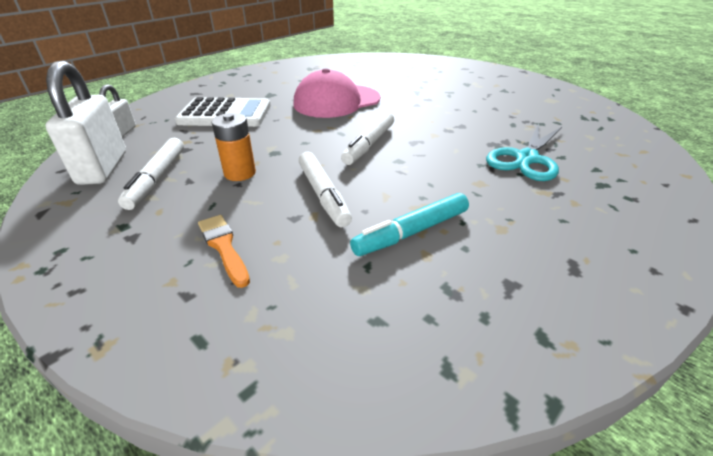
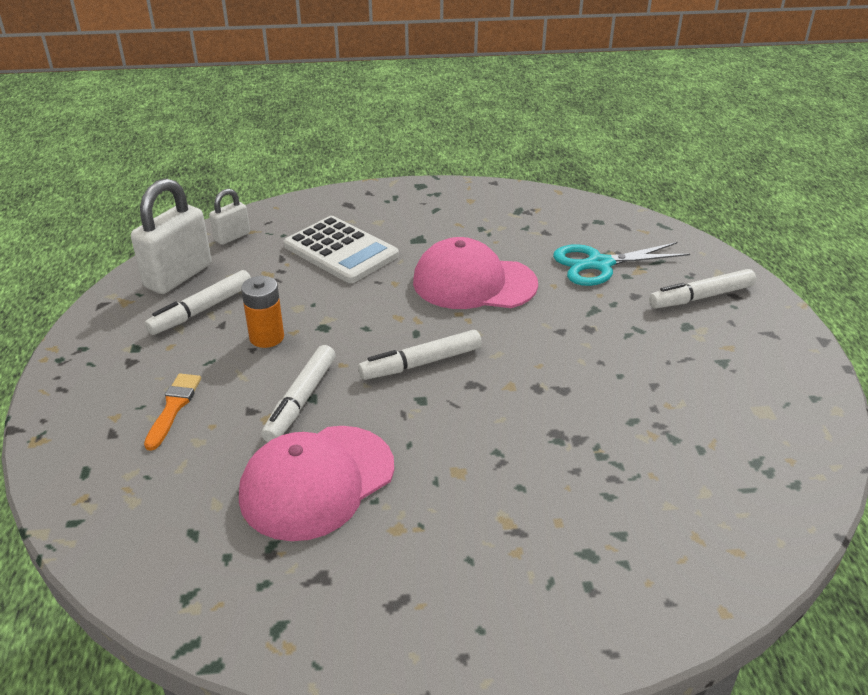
camera: 40 degrees right, 0 degrees up
turquoise marker [350,193,469,256] -> pink cap [239,426,394,541]
turquoise scissors [486,123,562,181] -> turquoise scissors moved to [553,242,690,286]
none -> white marker [649,269,756,308]

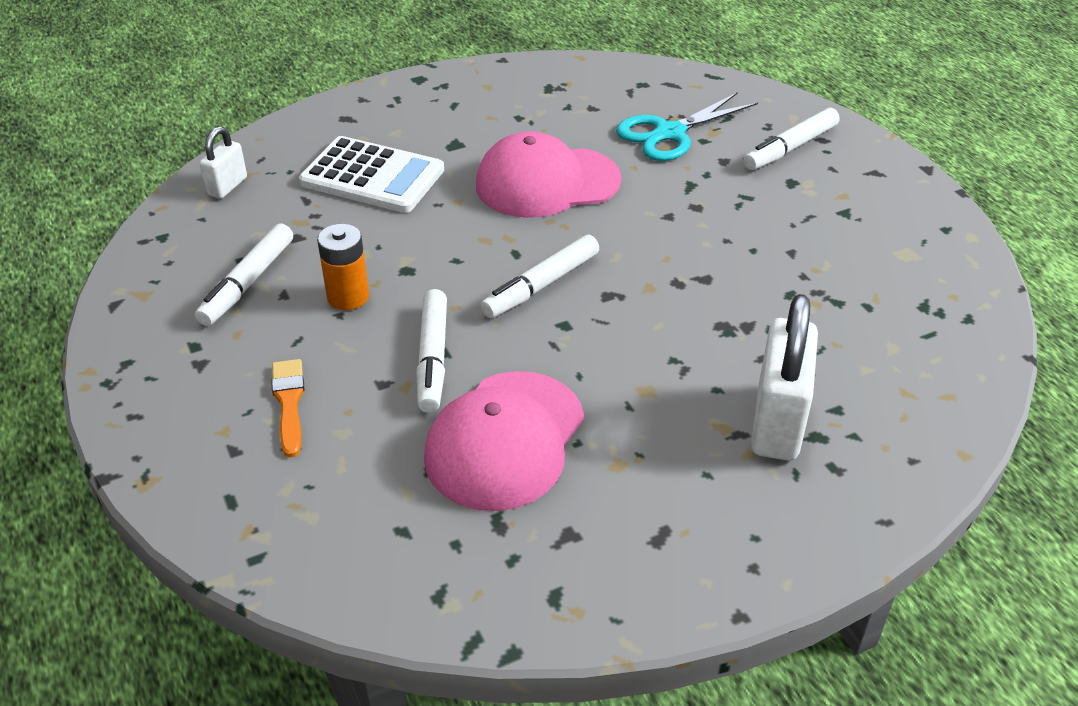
camera: 20 degrees left, 5 degrees up
white padlock [131,178,212,294] -> white padlock moved to [751,294,818,461]

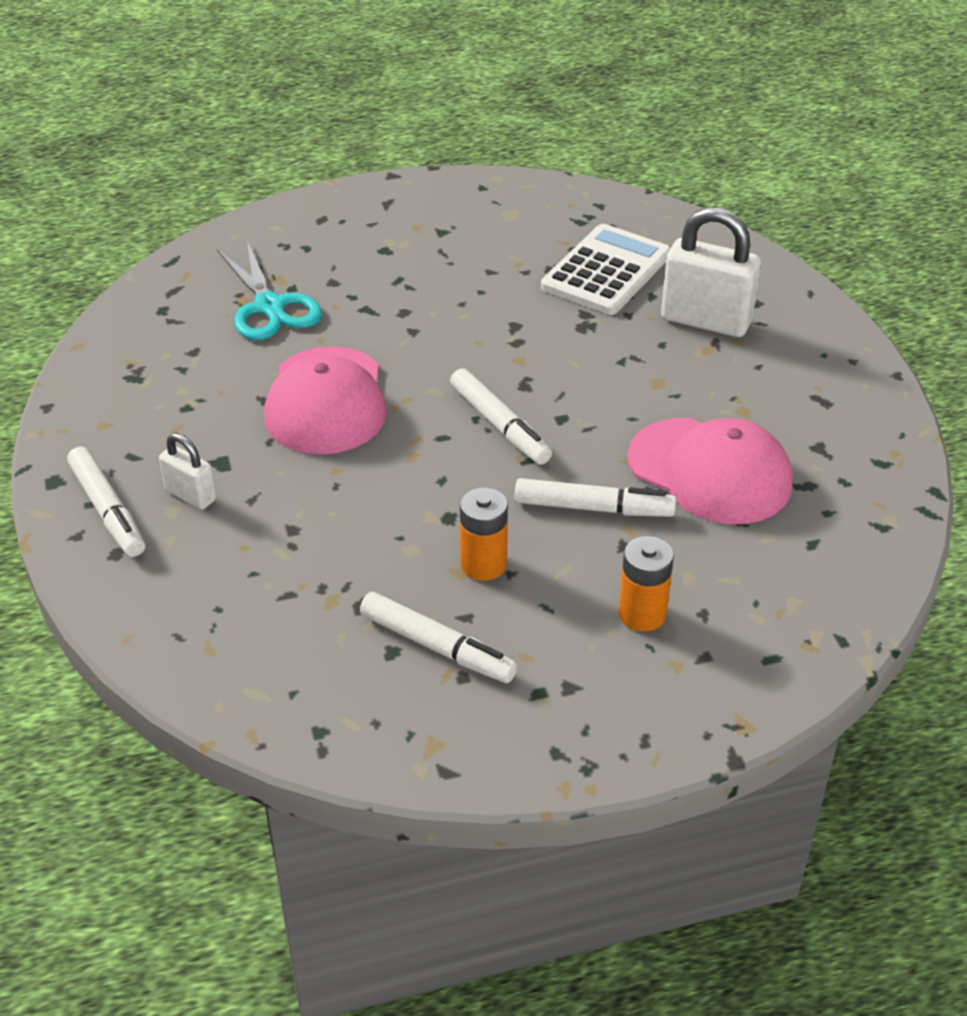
camera: 80 degrees left, 0 degrees up
white padlock [200,126,247,199] -> white padlock moved to [159,433,216,510]
orange brush [271,359,305,458] -> orange battery [619,536,674,632]
white calculator [299,136,444,213] -> white calculator moved to [541,224,671,315]
white marker [744,108,840,170] -> white marker moved to [67,447,145,557]

